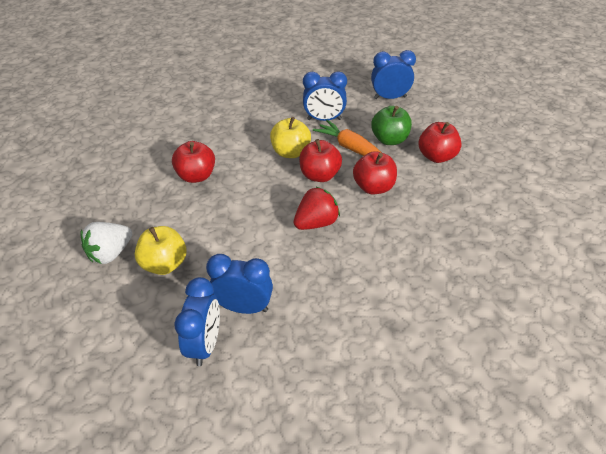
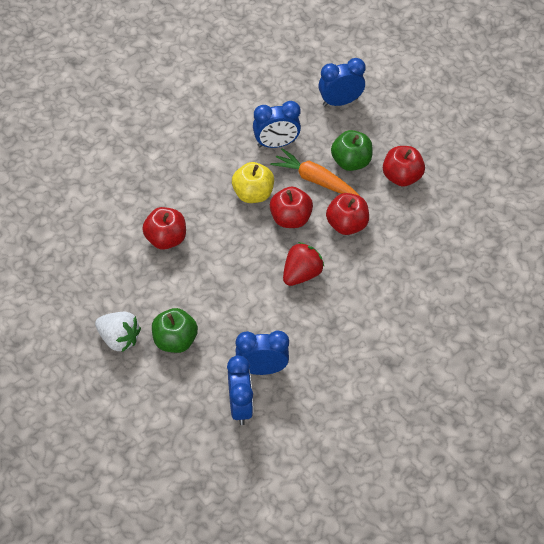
camera: 15 degrees left, 10 degrees up
white strawberry [81,222,132,264] -> white strawberry turned 90 degrees counterclockwise [95,312,141,352]
yellow apple [134,226,187,275] -> green apple [152,308,198,353]

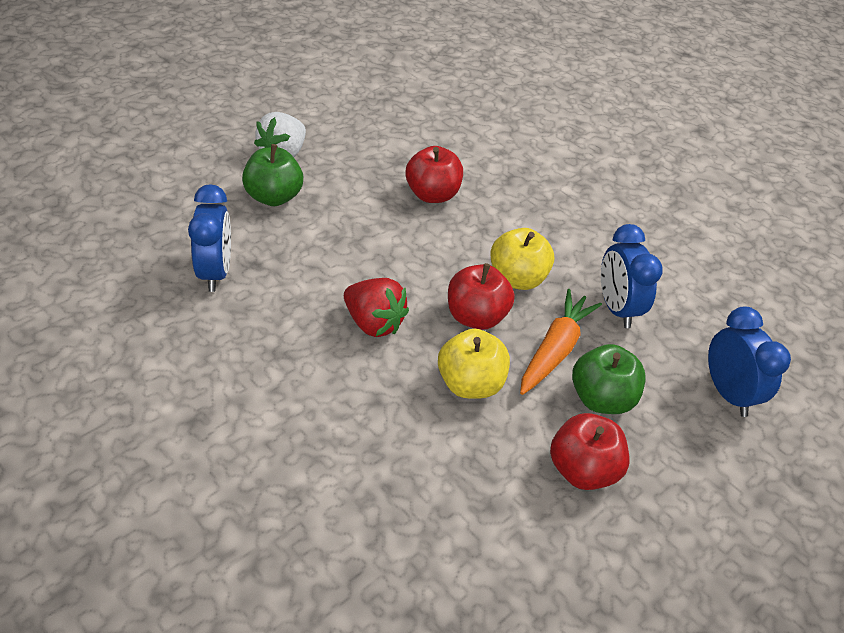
camera: 85 degrees right, 10 degrees down
blue clock [227,355,253,425] -> none
red apple [326,193,369,235] -> yellow apple [438,329,510,399]

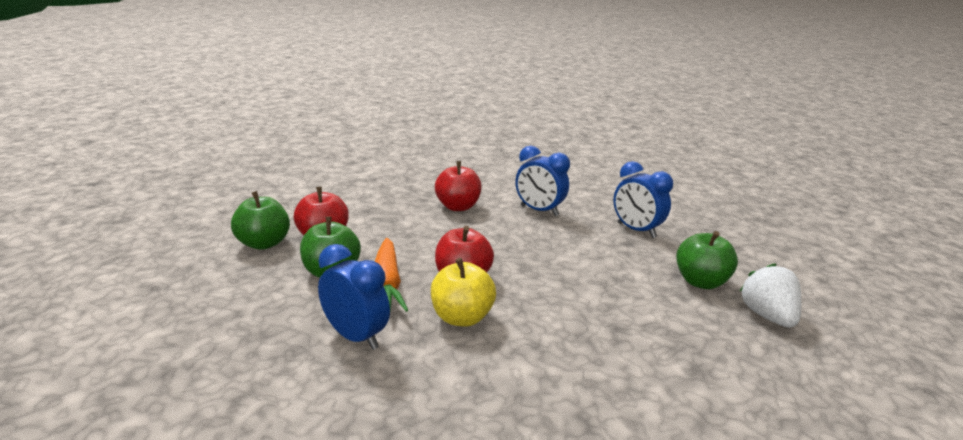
camera: 145 degrees right, 20 degrees down
red strawberry [344,278,409,337] -> none
red apple [406,146,463,203] -> red apple moved to [435,161,482,211]
yellow apple [438,329,510,399] -> none
blue clock [708,307,791,417] -> blue clock moved to [515,146,570,216]
none -> green apple [231,191,290,250]

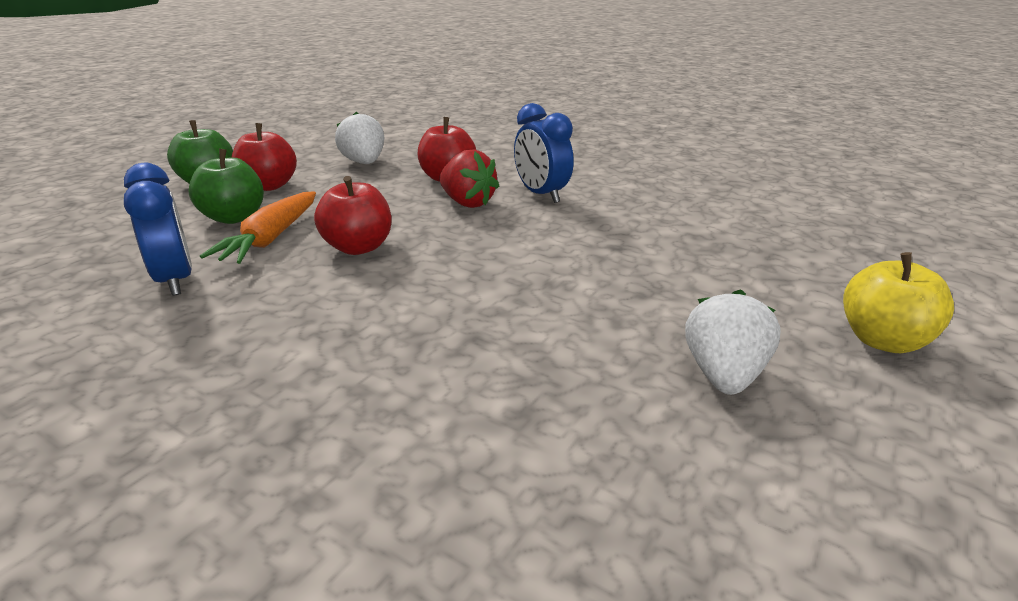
camera: 25 degrees right, 5 degrees up
yellow apple [431,258,496,327] -> yellow apple moved to [843,252,954,353]
blue clock [613,161,673,238] -> none
green apple [676,231,738,289] -> none
none -> white strawberry [335,112,384,164]
none -> red strawberry [439,149,499,208]

